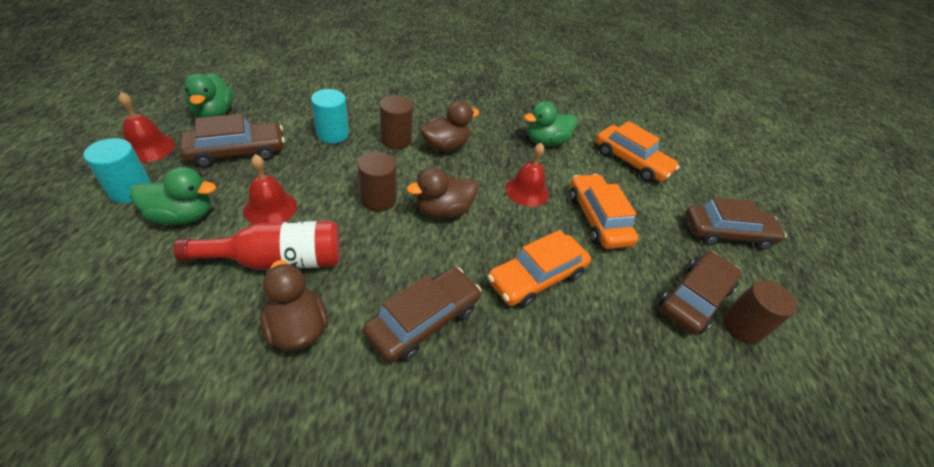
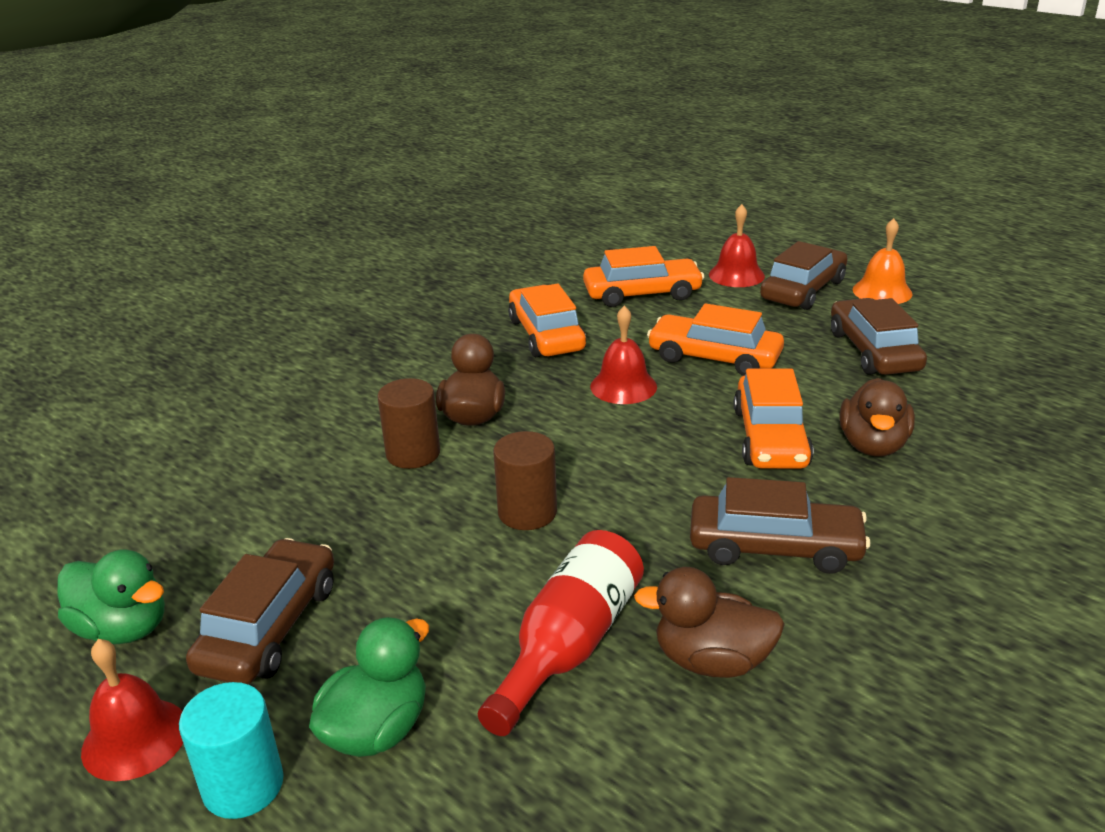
camera: 45 degrees left, 15 degrees down
red bell [243,154,297,224] -> red bell moved to [709,204,765,287]
turquoise cylinder [311,89,349,144] -> none
brown car [363,267,481,363] -> brown car turned 105 degrees clockwise [690,477,870,574]
brown duck [407,168,478,219] -> brown duck moved to [840,378,915,457]
green duck [524,101,577,146] -> orange car [508,284,586,357]
brown cylinder [723,280,797,344] -> none
none -> orange bell [852,218,913,304]

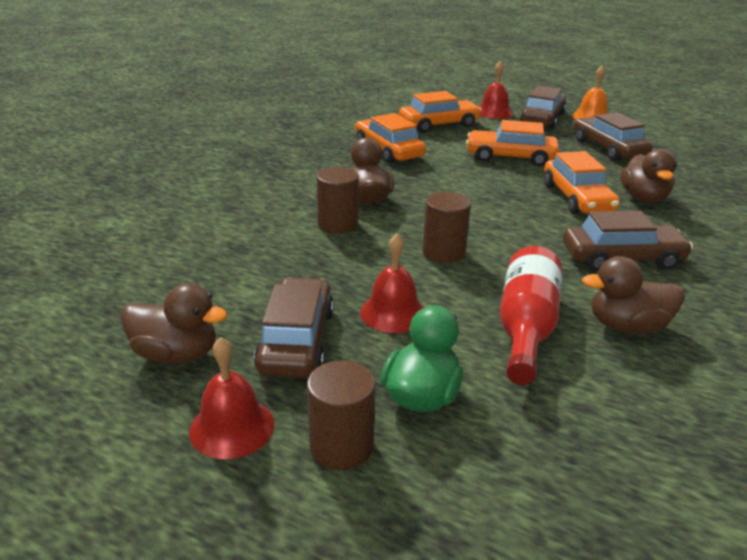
camera: 15 degrees left, 0 degrees up
green duck [58,550,165,644] -> brown duck [121,283,228,364]
turquoise cylinder [179,682,284,819] -> brown cylinder [307,360,376,470]
red bell [590,306,657,404] -> red bell moved to [360,234,424,333]

